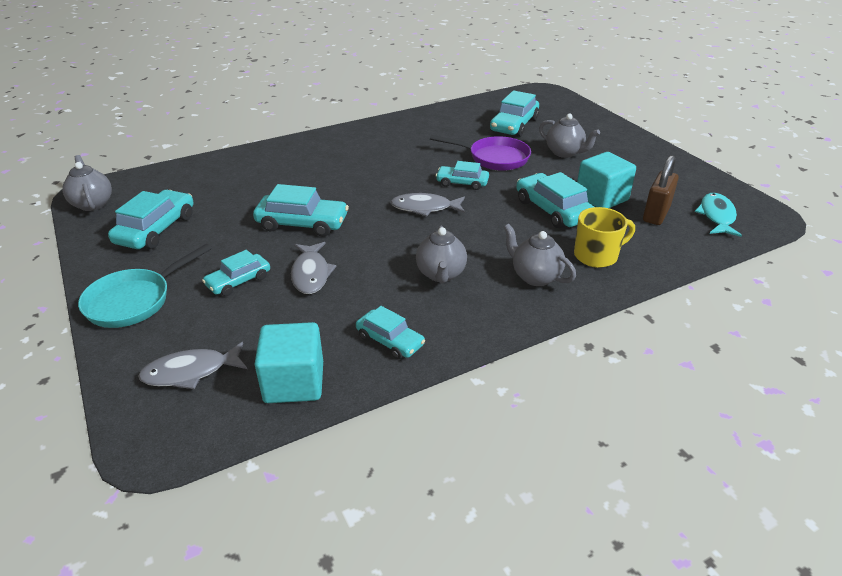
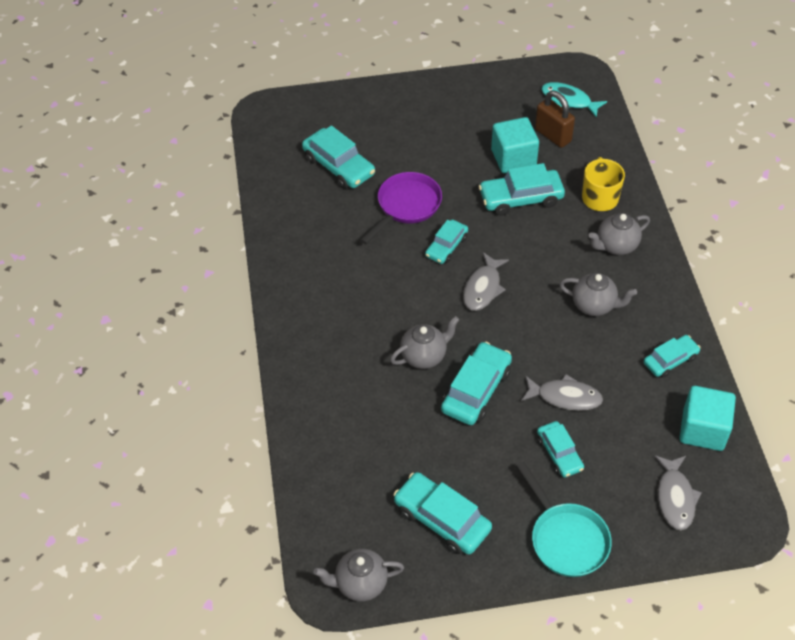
camera: 70 degrees left, 15 degrees up
grey teapot [539,113,600,158] -> grey teapot moved to [390,316,459,369]

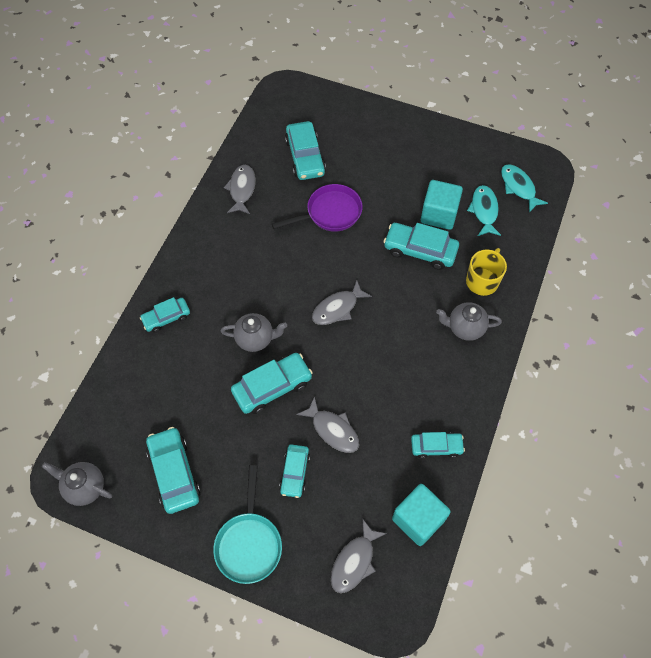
camera: 30 degrees right, 10 degrees up
turquoise car [425,220,468,264] -> turquoise car moved to [140,297,190,333]
brown padlock [535,91,575,148] -> turquoise fish [467,185,501,236]
grey teapot [559,273,637,316] -> none
none -> grey fish [224,165,255,214]

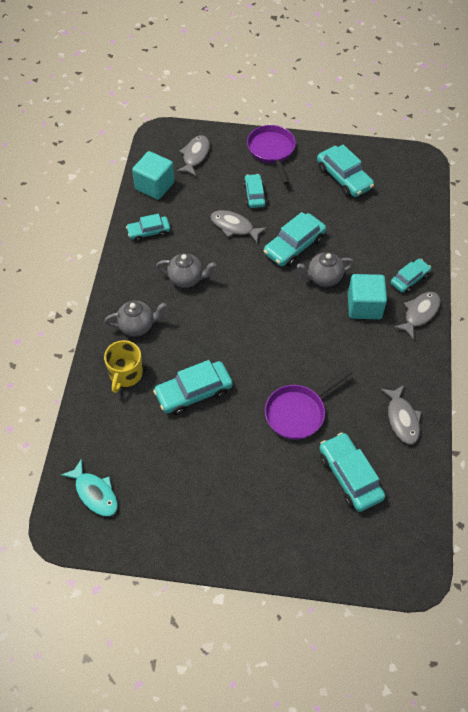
camera: 165 degrees right, 5 degrees down
grey teapot [42,462,112,506] -> grey teapot moved to [156,253,216,288]
turquoise pan [213,465,282,584] -> purple pan [247,125,296,185]
grey fish [312,280,372,325] -> grey fish moved to [393,292,440,340]
turquoise car [384,223,459,270] -> turquoise car turned 150 degrees clockwise [153,360,233,415]
turquoise cube [421,180,463,230] -> turquoise cube moved to [348,274,387,319]
turquoise fish [467,185,501,236] -> none

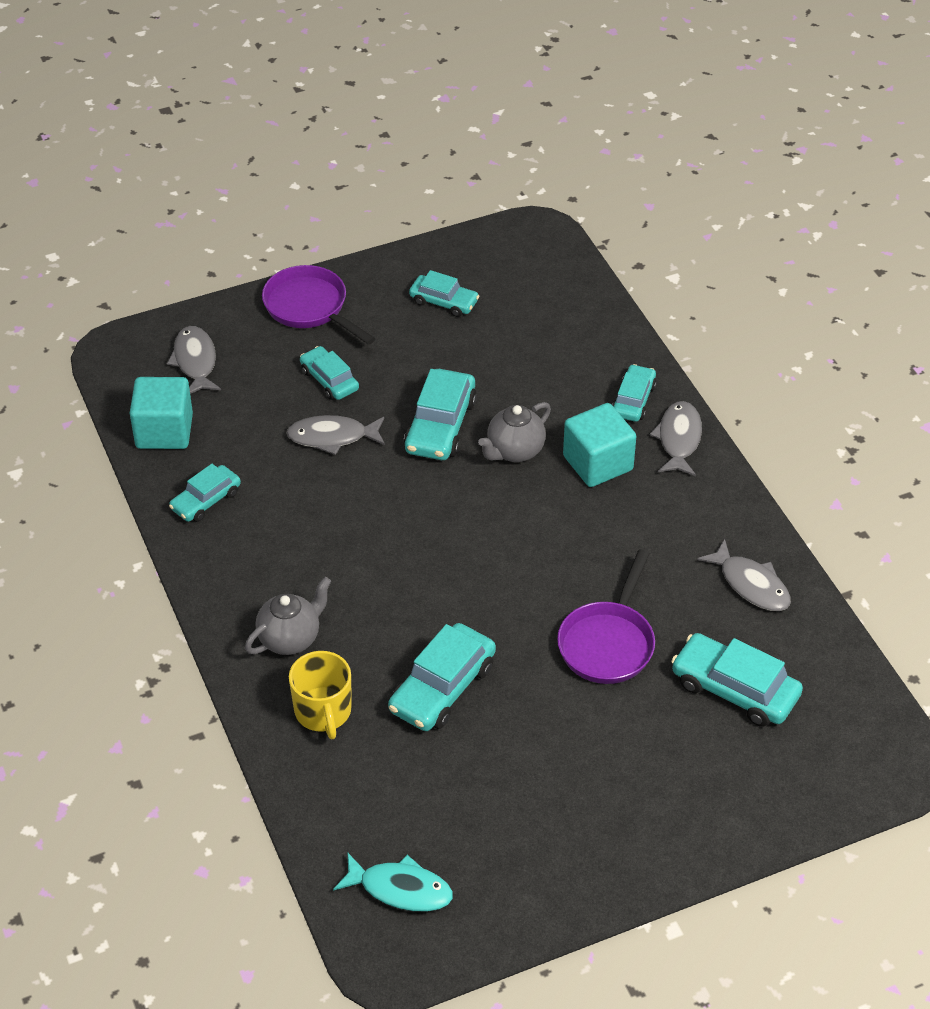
camera: 30 degrees left, 10 degrees down
grey teapot [156,253,216,288] -> none
turquoise car [317,144,374,197] -> turquoise car [409,270,479,317], size x0.63

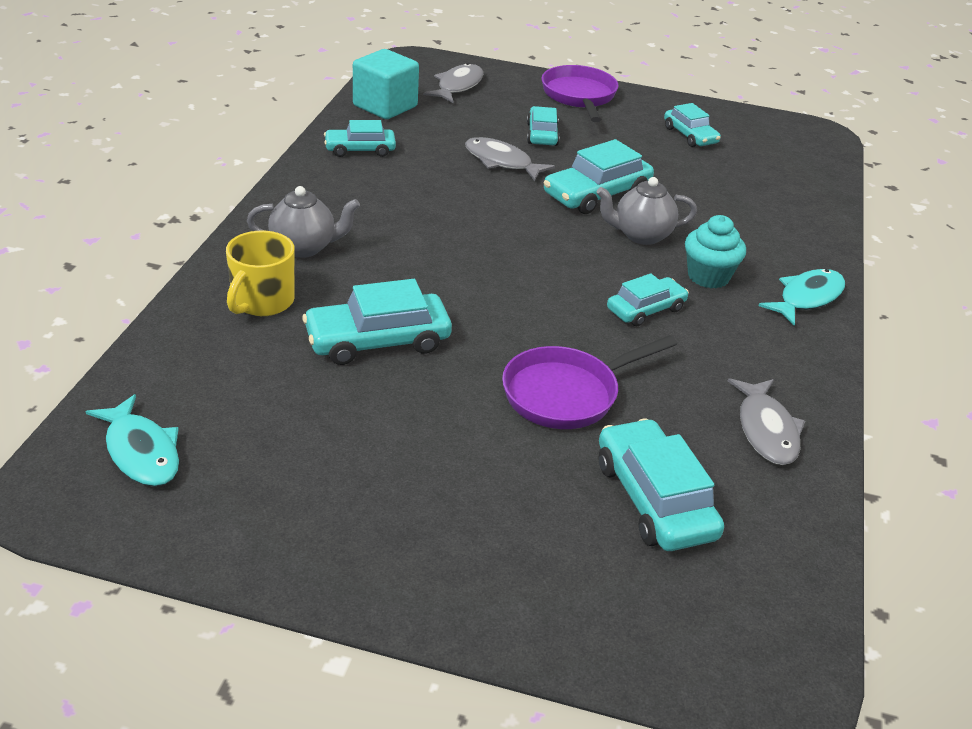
camera: 35 degrees right, 10 degrees down
turquoise cube [563,403,636,487] -> turquoise cupcake [685,215,746,289]
turquoise car [612,364,657,422] -> turquoise car moved to [607,273,689,326]
grey fish [650,401,702,476] -> turquoise fish [758,269,845,326]

